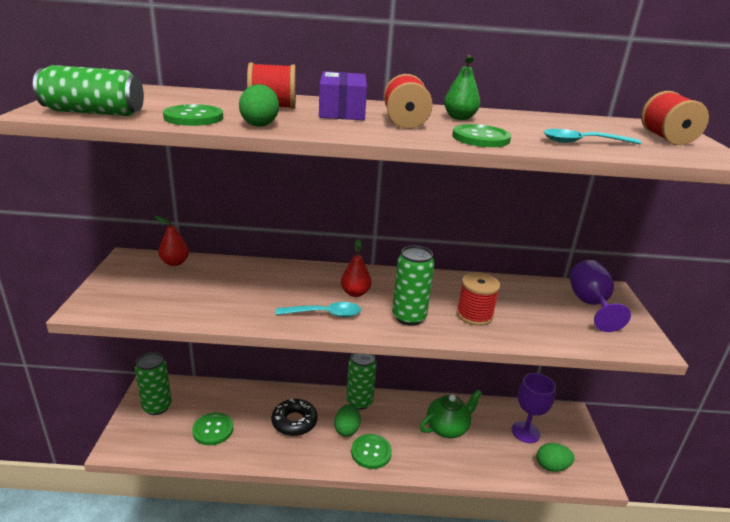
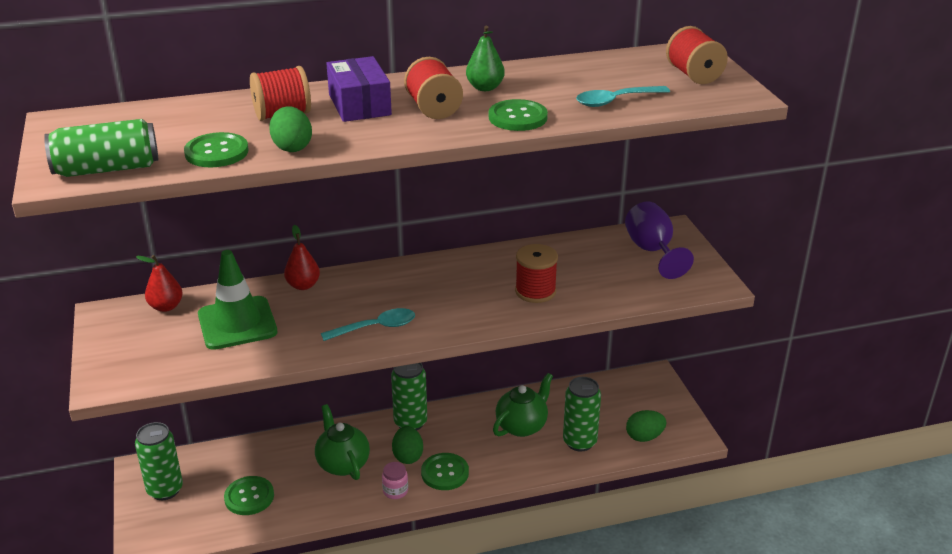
camera: 15 degrees left, 5 degrees up
black donut [271,398,318,436] -> green teapot [315,404,370,480]
red pear [341,239,371,297] -> red pear moved to [284,225,320,290]
green can [392,245,434,326] -> green can moved to [563,377,601,452]
purple goblet [512,373,556,443] -> none
none -> green traffic cone [198,250,277,350]
none -> pink jar [382,462,408,499]

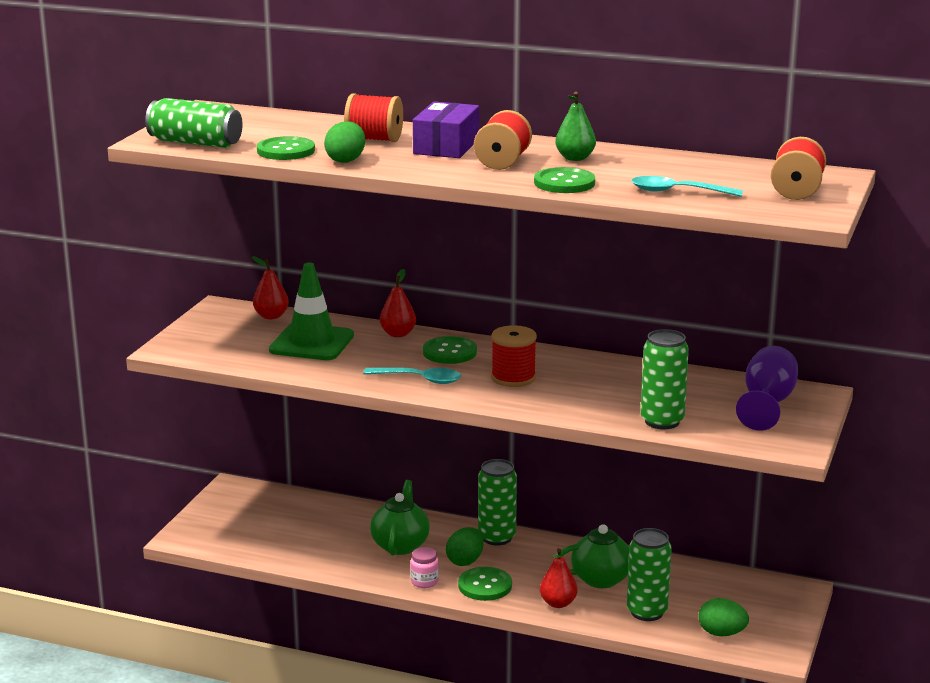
camera: 35 degrees right, 10 degrees down
green can [135,422,183,500] -> green can moved to [640,329,689,429]
green button [224,476,274,515] -> green button moved to [423,336,477,364]
red spool [515,244,558,303] -> red spool moved to [491,325,537,387]
none -> red pear [540,549,578,608]

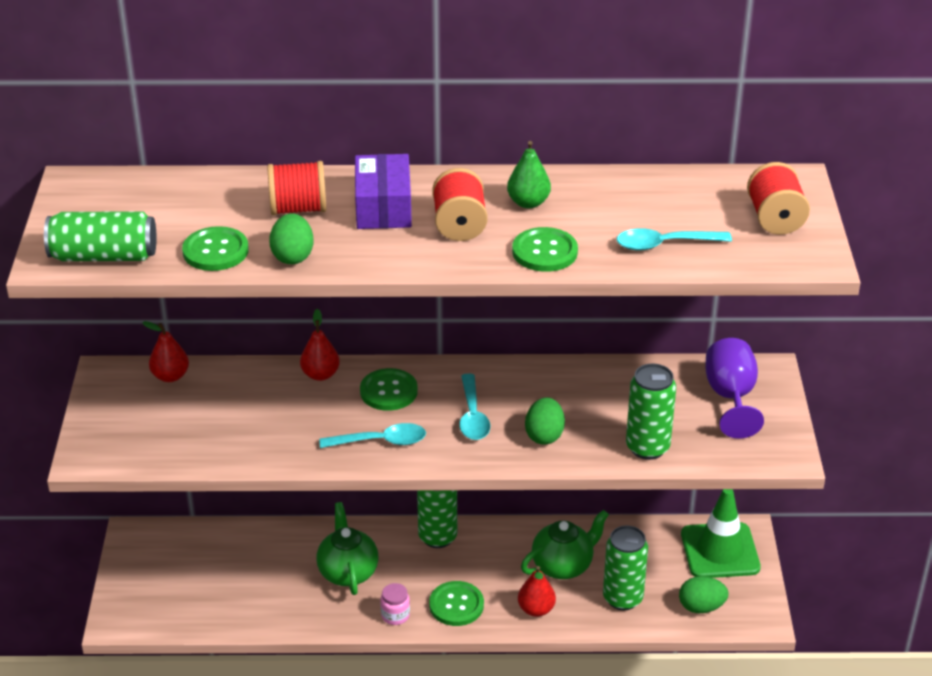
camera: 20 degrees left, 15 degrees up
green traffic cone [269,263,354,360] -> green traffic cone moved to [681,489,761,578]
green egg [446,527,484,566] -> green egg moved to [525,397,565,445]
red spool [491,325,537,387] -> turquoise spoon [459,374,490,440]

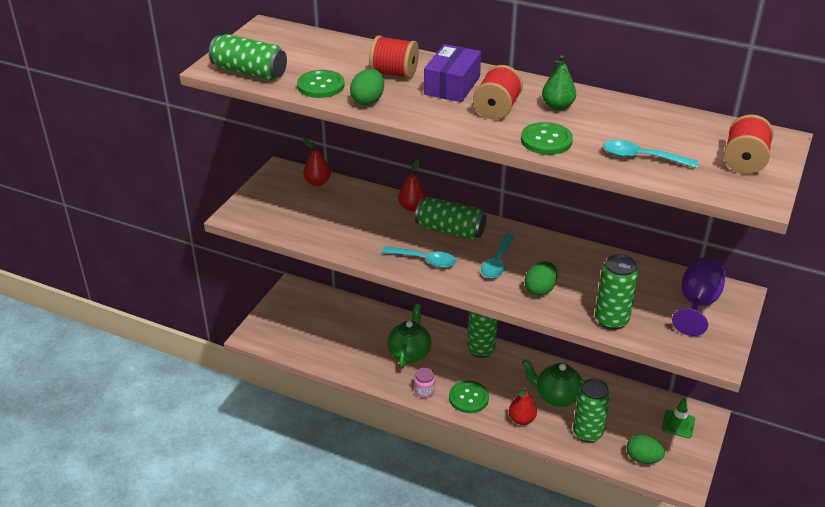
camera: 25 degrees right, 0 degrees up
green button [360,368,418,411] -> green can [415,197,486,240]
green teapot [521,510,609,579] -> green teapot turned 150 degrees counterclockwise [522,359,585,407]
green traffic cone [681,489,761,578] -> green traffic cone [662,398,695,438], size x0.55

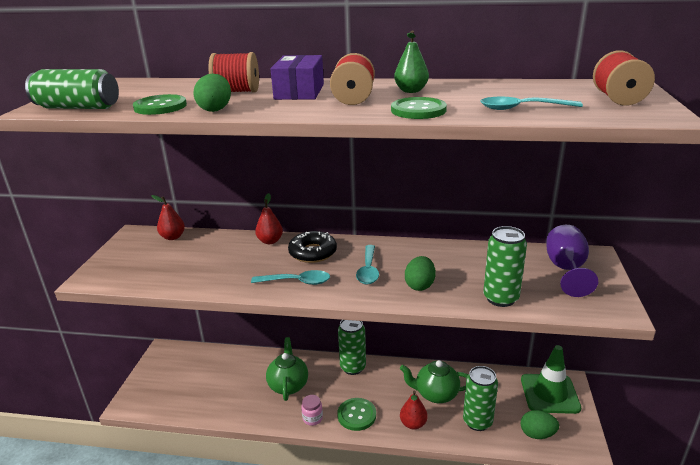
camera: 15 degrees left, 10 degrees down
green can [415,197,486,240] -> black donut [288,231,337,263]
green traffic cone [662,398,695,438] -> green traffic cone [521,345,581,414], size x1.81

